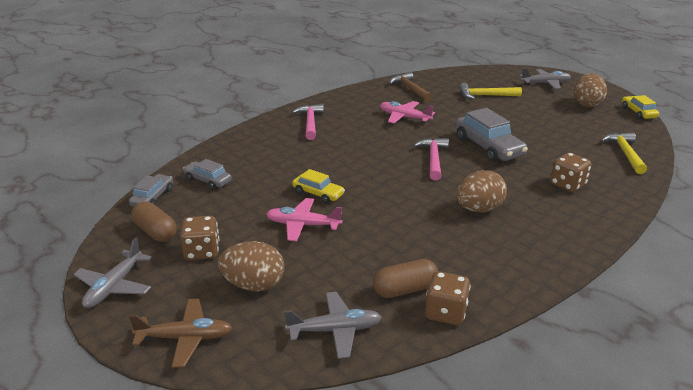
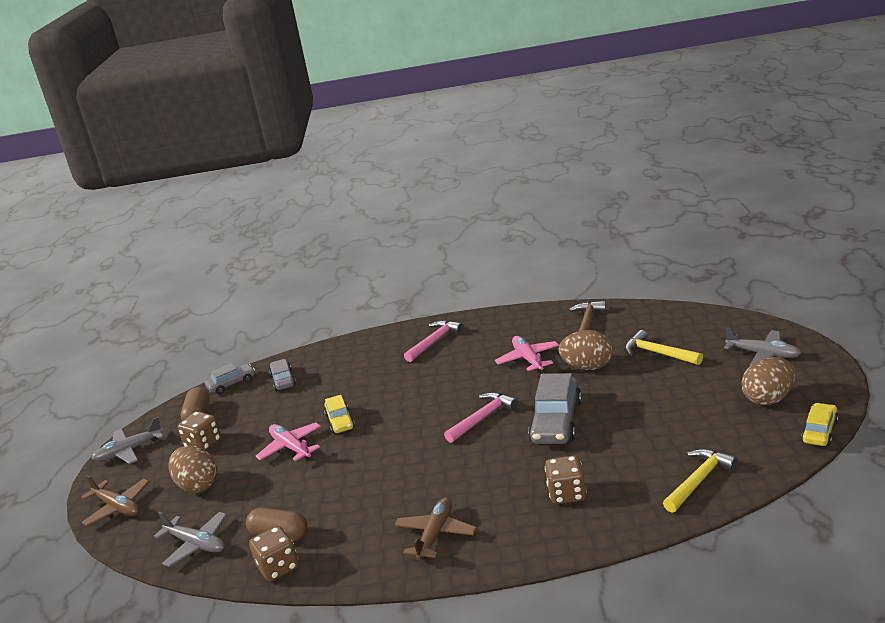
camera: 45 degrees right, 5 degrees down
brown egg [456,170,507,213] -> brown egg moved to [559,330,613,370]
none -> brown plane [394,497,477,560]

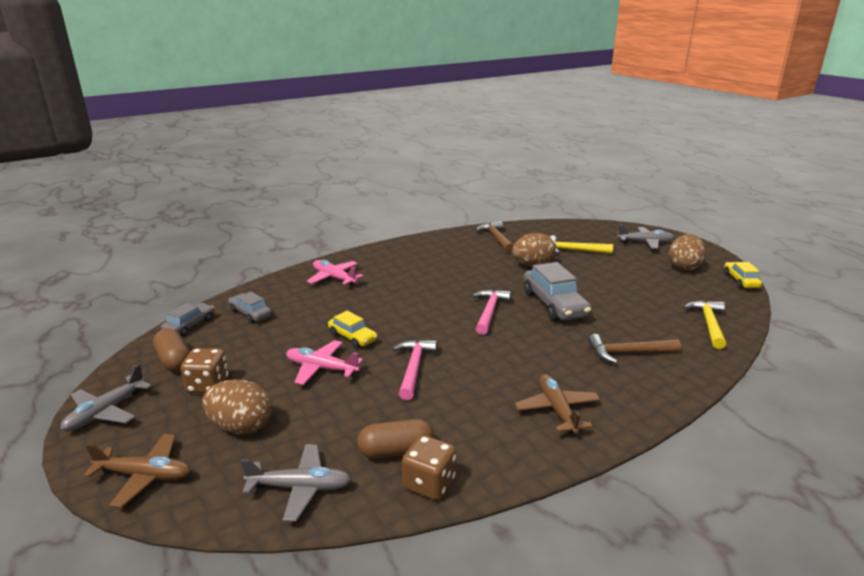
camera: 35 degrees left, 0 degrees up
pink hammer [404,320,464,362] -> pink hammer moved to [392,339,437,400]
pink plane [495,336,559,372] -> pink plane moved to [307,260,363,286]
brown dice [545,455,587,504] -> brown hammer [588,334,681,364]

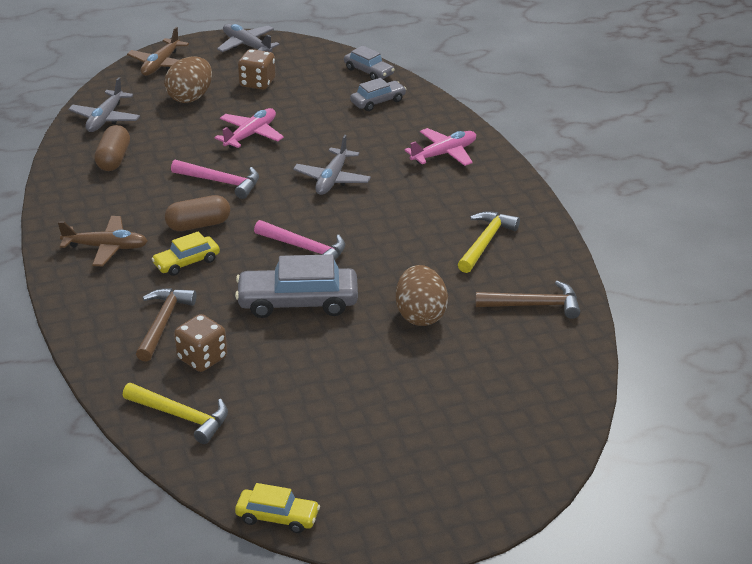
camera: 105 degrees right, 10 degrees up
brown capsule [153,328,190,371] -> brown capsule moved to [165,195,230,231]
yellow car [328,311,378,348] -> yellow car moved to [152,231,220,276]
brown dice [402,435,456,500] -> brown dice moved to [174,314,227,372]
yellow hammer [549,235,613,254] -> yellow hammer moved to [458,211,520,273]
grey plane [617,225,674,249] -> grey plane moved to [293,135,371,195]
brown egg [669,234,706,271] -> none

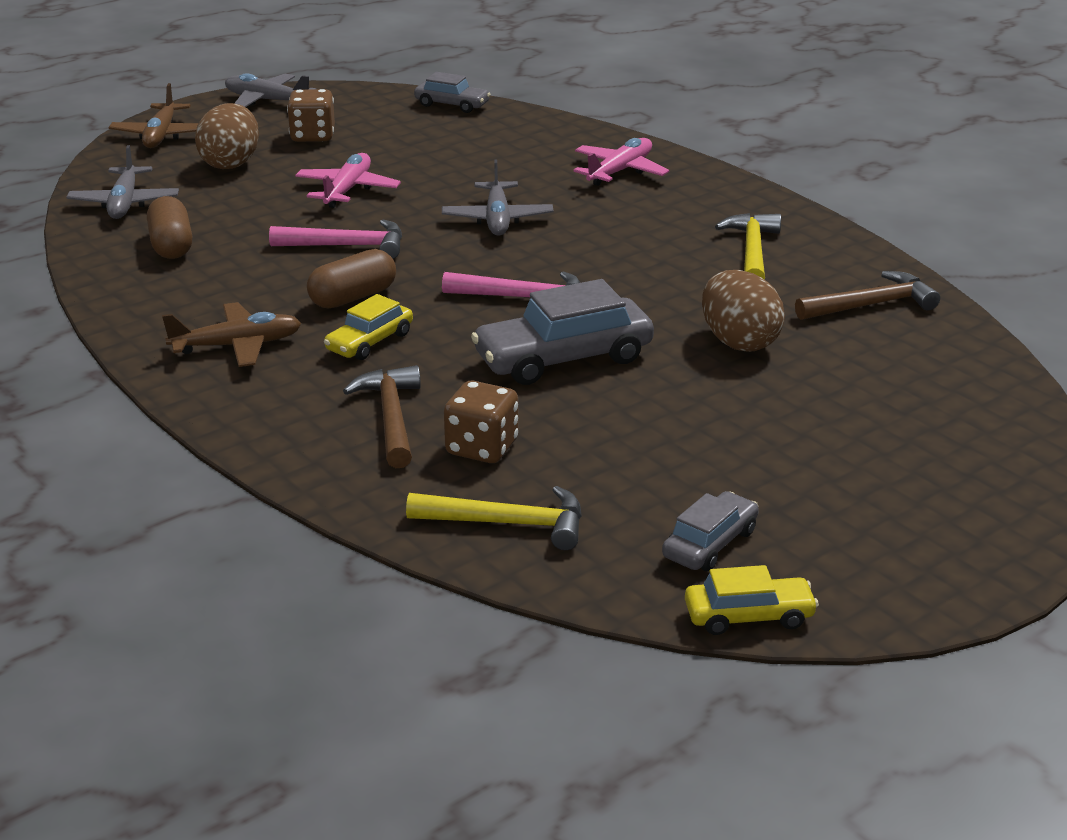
camera: 20 degrees left, 5 degrees down
grey car [350,78,406,111] -> grey car moved to [662,491,759,571]

